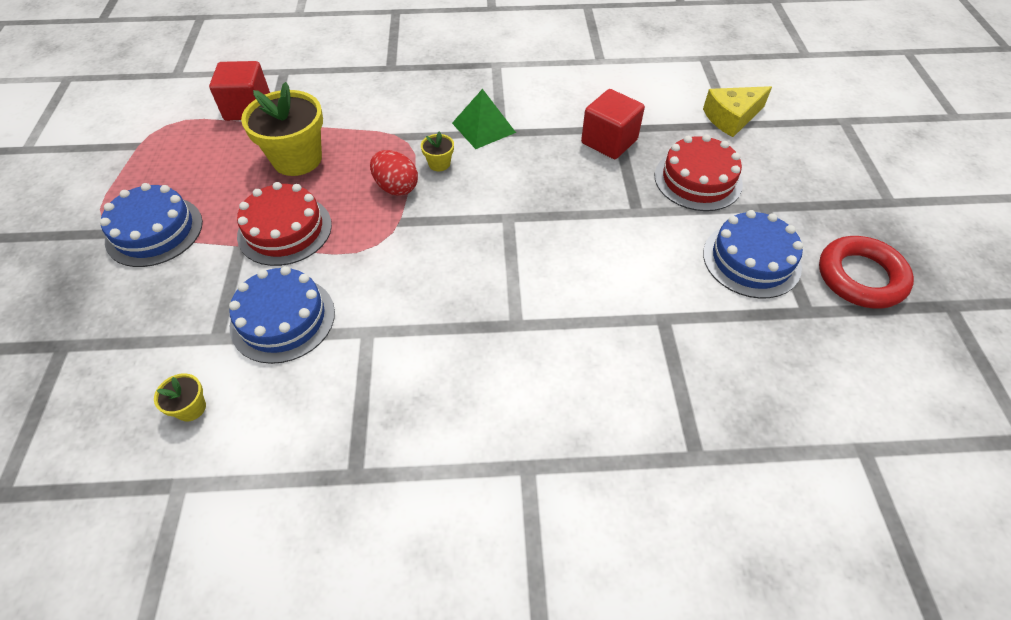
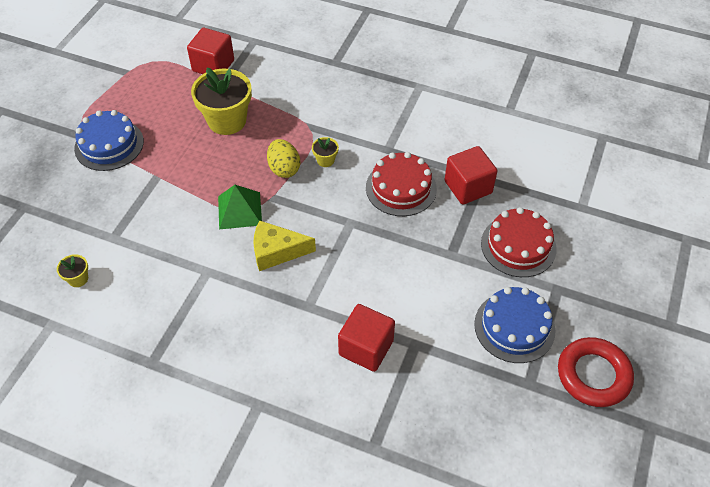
camera: 25 degrees right, 0 degrees up
blue cake [229,266,335,364] -> none
red cake [237,182,332,266] -> red cake moved to [366,152,437,216]
red egg [370,150,418,196] -> yellow egg [267,139,300,178]
green pyramid [452,89,516,149] -> green pyramid moved to [218,185,262,230]
yellow cheese [703,86,772,137] -> yellow cheese moved to [254,220,316,271]
none -> red cube [338,304,395,372]

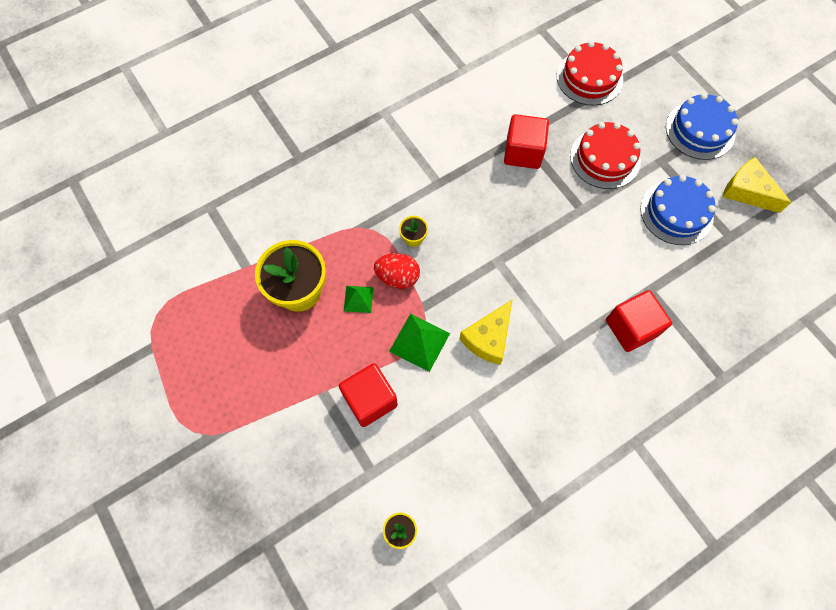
camera: 55 degrees left, 15 degrees up
blue cake [74,110,144,171] -> blue cake moved to [666,93,738,160]
red cube [187,28,234,74] -> red cube moved to [339,363,398,427]
yellow egg [267,139,300,178] -> red egg [374,253,420,289]
red cake [366,152,437,216] -> red cake moved to [557,41,623,106]
red ring [558,337,634,407] -> yellow cheese [722,157,791,213]
none -> green pyramid [344,286,374,313]

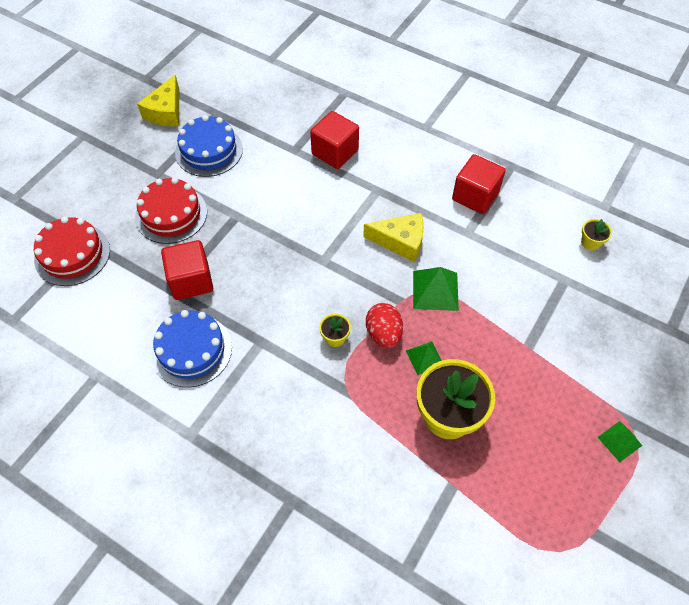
camera: 115 degrees left, 10 degrees down
red cube [339,363,398,427] -> red cube moved to [452,154,506,214]
blue cake [666,93,738,160] -> blue cake moved to [151,310,232,387]
none -> green pyramid [598,421,642,462]

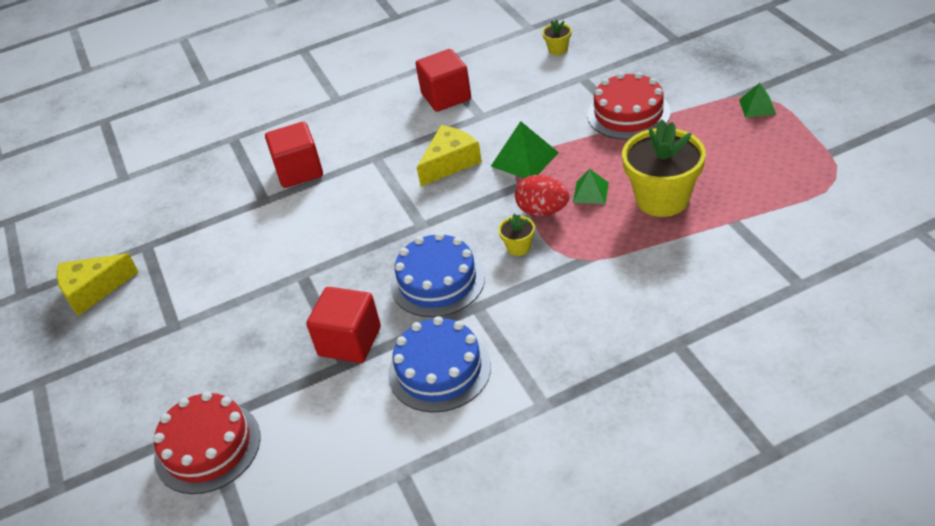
camera: 50 degrees left, 15 degrees down
red cake [135,177,207,244] -> red cake moved to [587,72,671,139]
yellow cheese [137,75,179,126] -> yellow cheese turned 105 degrees clockwise [57,254,138,316]
blue cake [175,115,243,177] -> blue cake moved to [391,232,485,317]

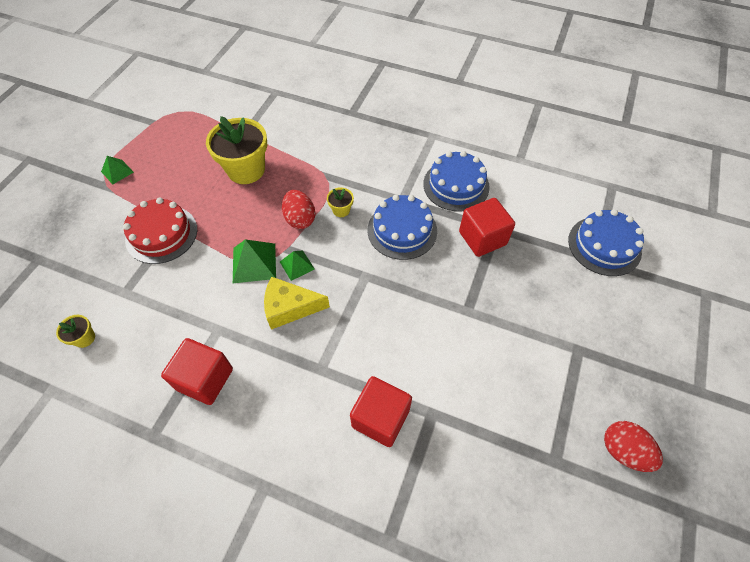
camera: 140 degrees left, 15 degrees up
yellow cheese [57,254,138,316] -> red egg [604,421,663,472]
red cake [153,391,261,494] -> blue cake [568,209,644,276]
green pyramid [573,169,609,204] -> green pyramid moved to [280,250,315,281]

